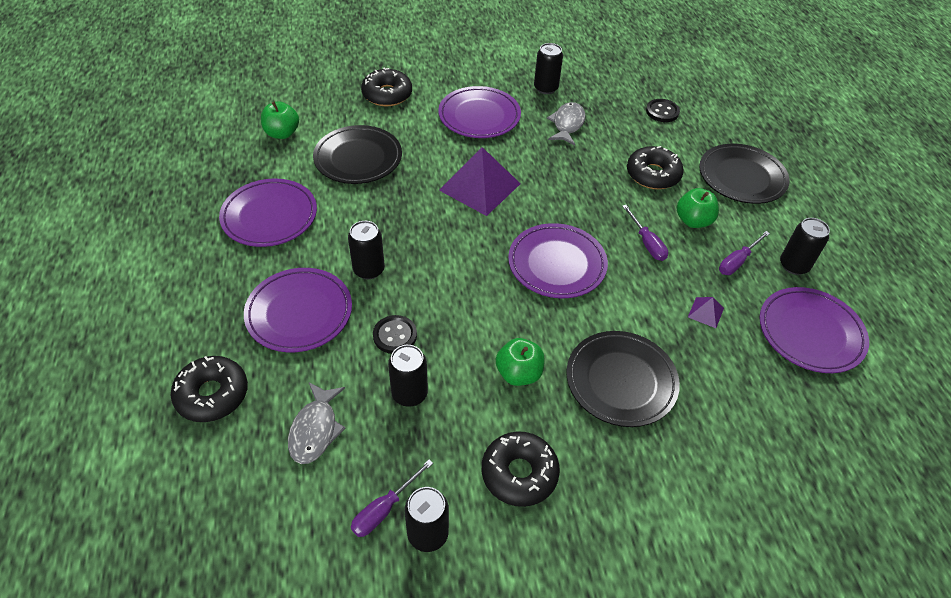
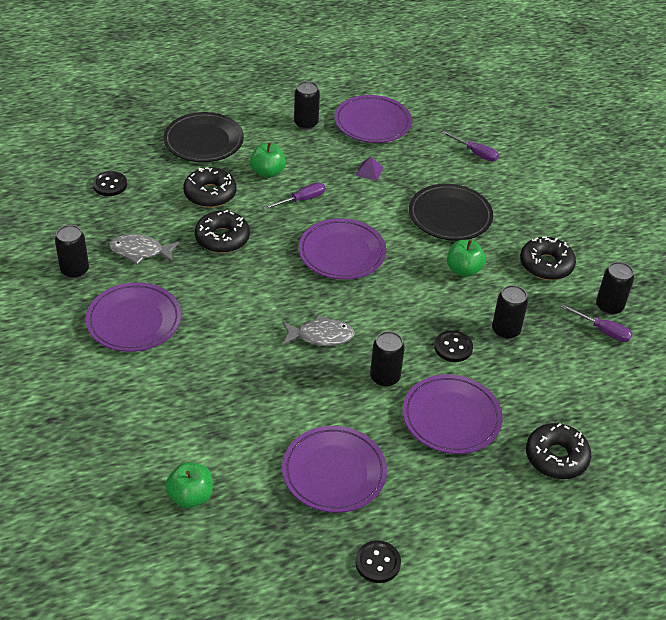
camera: 100 degrees left, 5 degrees down
grey fish [288,383,346,464] -> grey fish moved to [282,315,355,346]
black plate [313,125,402,184] -> none
black donut [361,68,412,106] -> black donut moved to [195,210,250,253]
purple pyramid [439,147,521,216] -> none
purple screwdriver [719,231,770,275] -> purple screwdriver moved to [442,131,499,162]
none -> black button [355,540,401,583]

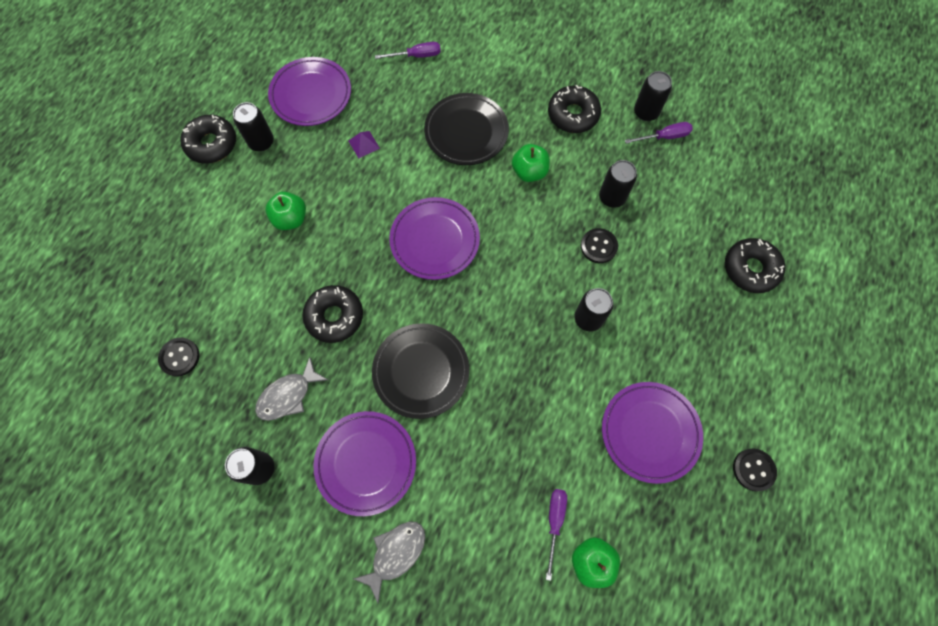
camera: 45 degrees left, 25 degrees up
black plate [163,112,244,162] -> black plate moved to [372,323,469,419]
black donut [183,167,237,208] -> black donut moved to [180,115,236,164]
purple screwdriver [263,182,325,210] -> purple screwdriver moved to [546,489,567,581]
grey fish [282,315,355,346] -> grey fish moved to [353,522,425,603]
purple plate [402,374,503,454] -> none

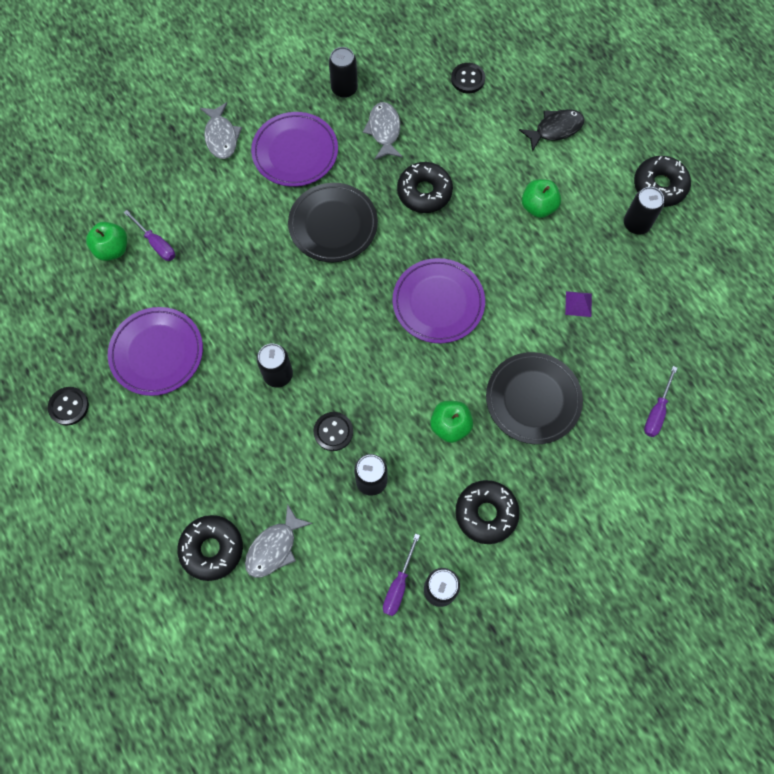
camera: 125 degrees right, 0 degrees up
purple plate [268,57,351,126] -> none
none -> grey fish [245,503,313,578]
none -> black fish [519,109,585,152]

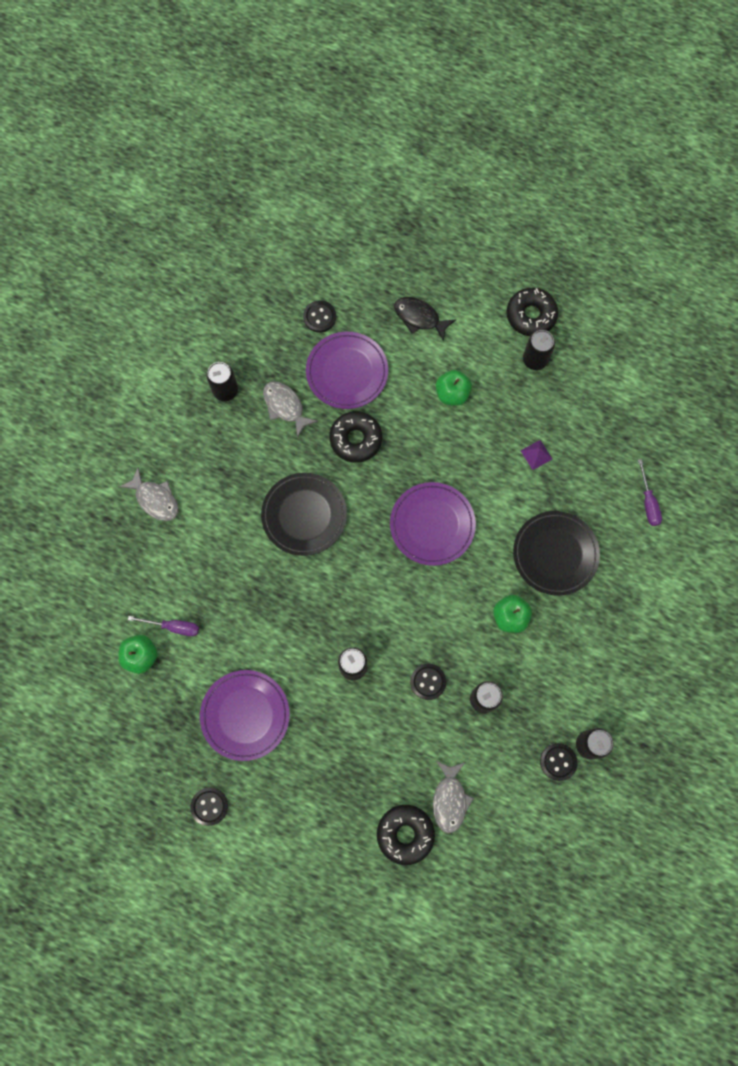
camera: 35 degrees left, 5 degrees up
purple plate [251,112,338,187] -> purple plate moved to [306,332,388,409]
purple screwdriver [383,533,420,616] -> black button [540,743,578,781]
black donut [455,480,520,544] -> none
black fish [519,109,585,152] -> black fish turned 90 degrees counterclockwise [394,297,456,342]

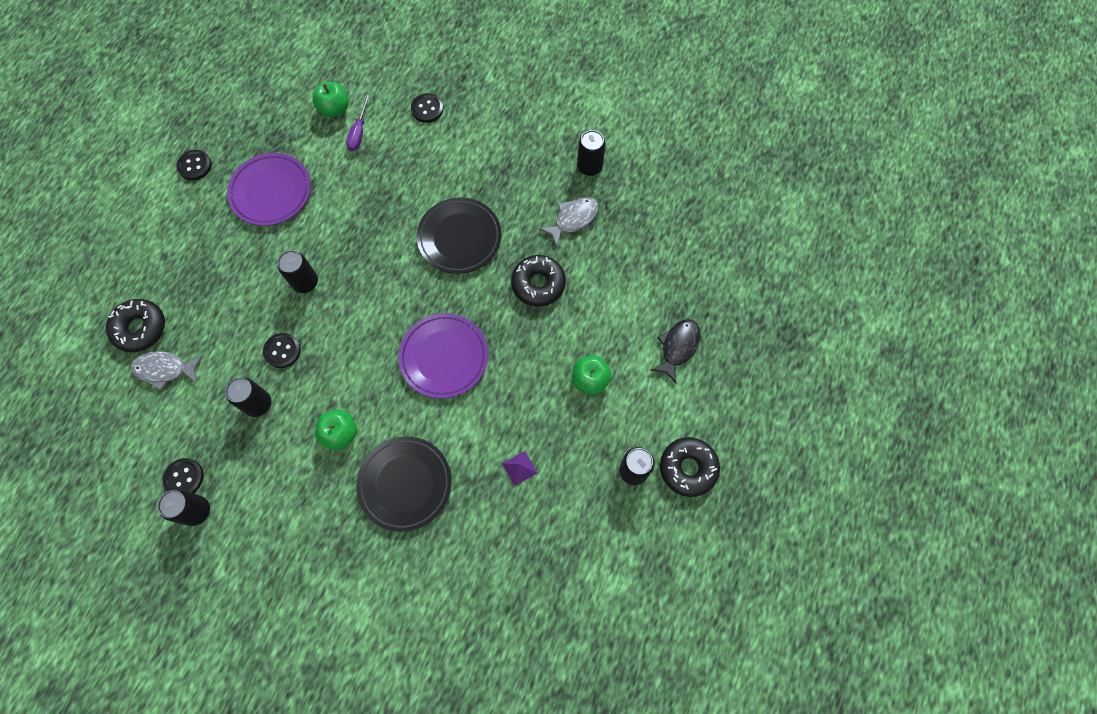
camera: 90 degrees right, 5 degrees down
grey fish [119,467,178,521] -> none
black button [303,300,336,333] -> black button moved to [411,93,443,123]
purple plate [306,332,388,409] -> none
purple screwdriver [638,459,662,526] -> none

